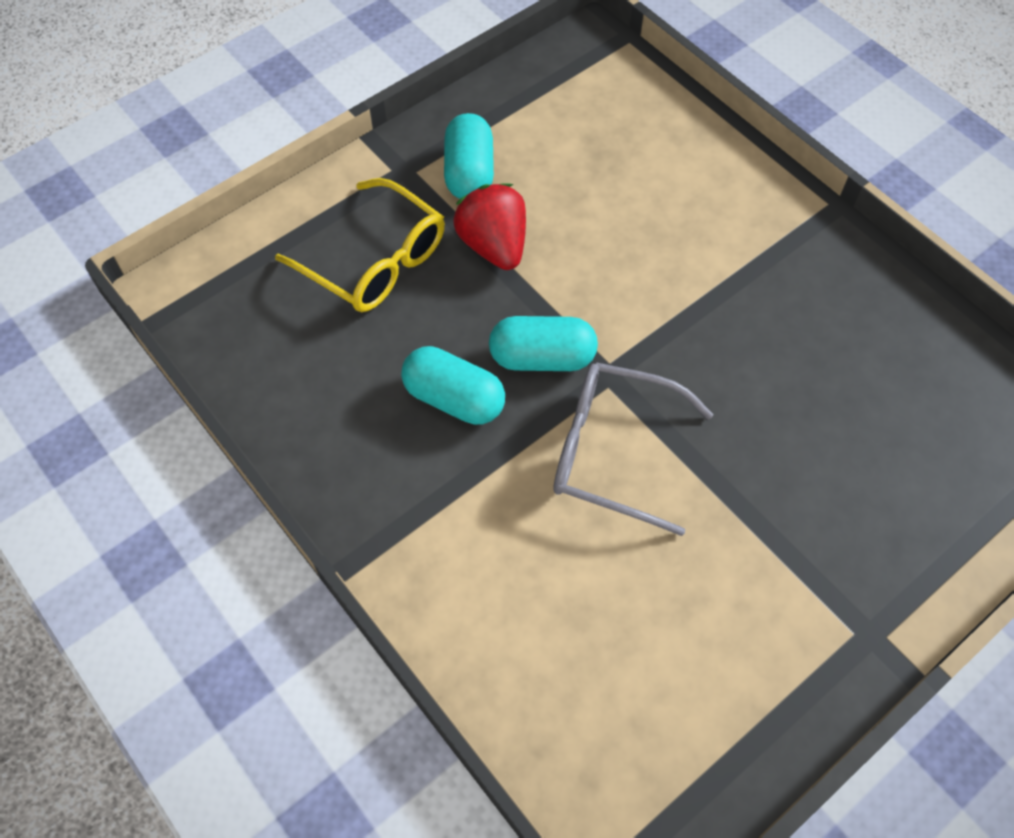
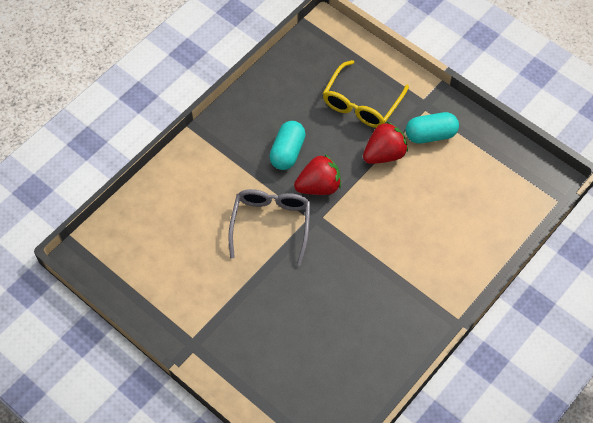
camera: 80 degrees right, 0 degrees up
turquoise capsule [489,316,598,371] -> red strawberry [294,154,341,195]

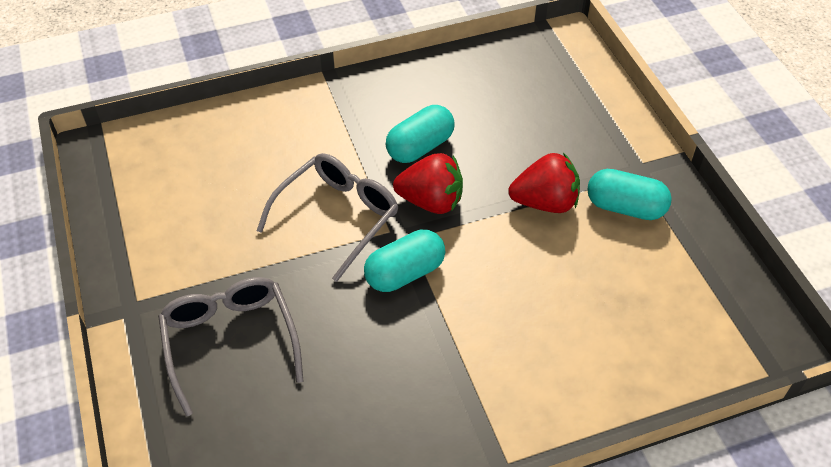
camera: 30 degrees right, 10 degrees down
yellow glasses [323,60,409,128] -> none
none -> grey glasses [158,277,304,417]
none -> turquoise capsule [364,230,445,292]

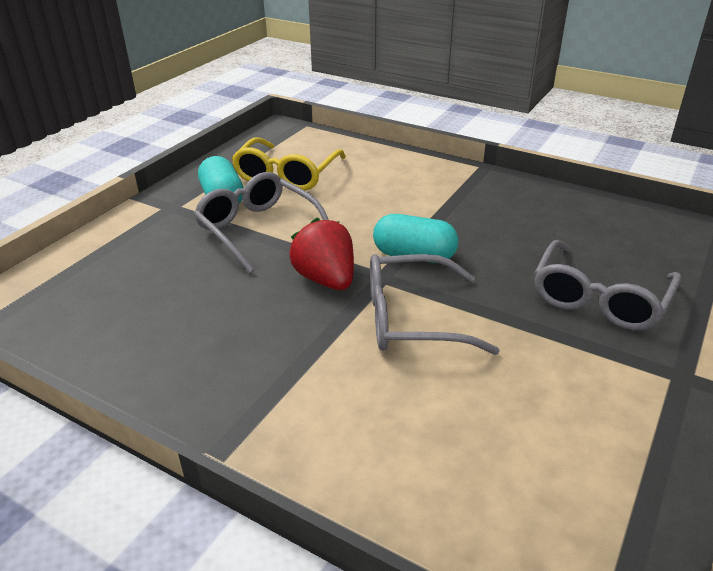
camera: 130 degrees left, 15 degrees down
turquoise capsule [386,105,455,163] -> none
red strawberry [508,153,580,213] -> grey glasses [194,172,329,273]
none -> yellow glasses [232,138,346,191]

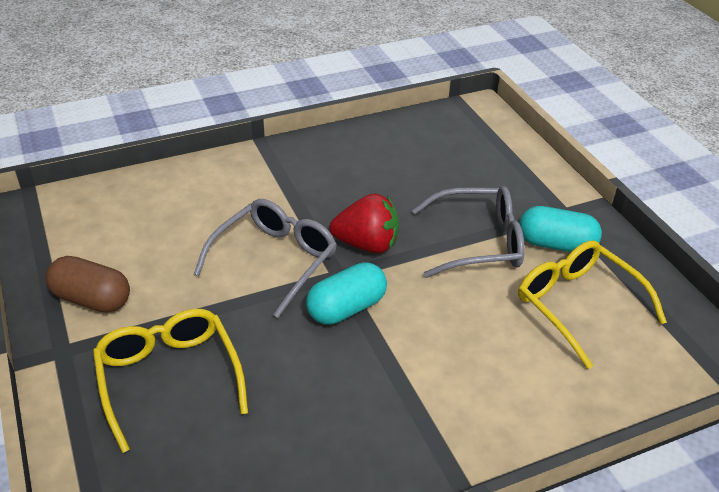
camera: 125 degrees right, 5 degrees up
grey glasses [534,240,681,331] -> yellow glasses [93,309,248,453]
none -> brown capsule [46,256,130,312]

